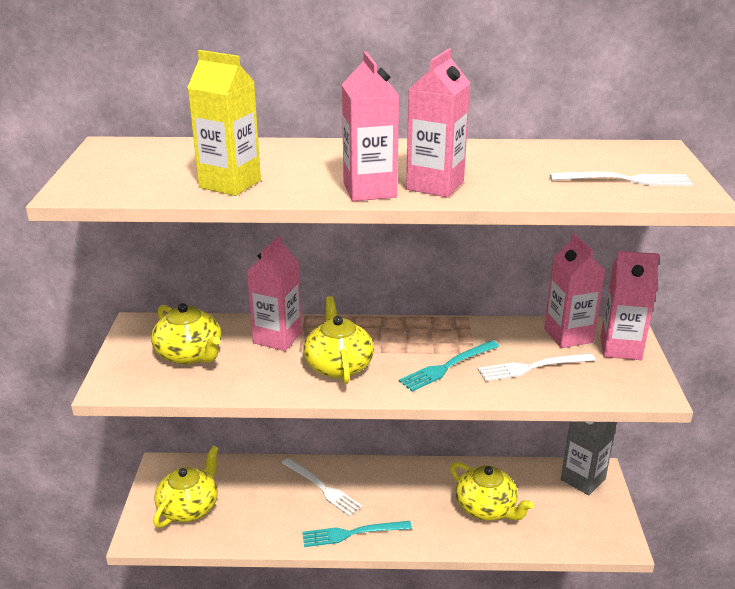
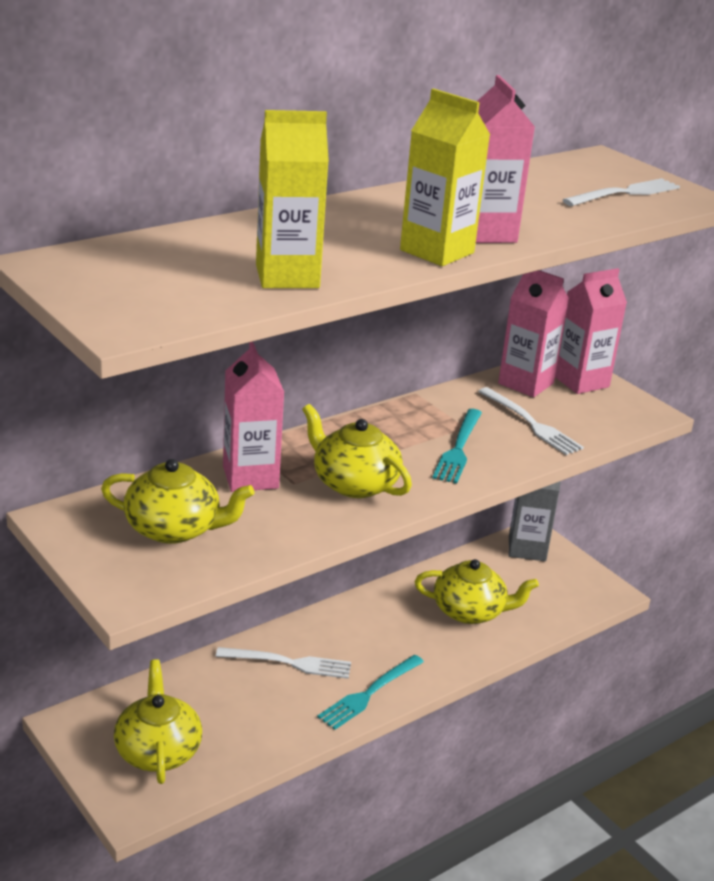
camera: 40 degrees left, 0 degrees up
pink carton [342,52,399,201] -> yellow carton [400,89,490,266]
white fork [478,353,595,381] -> white fork turned 75 degrees counterclockwise [478,387,584,455]

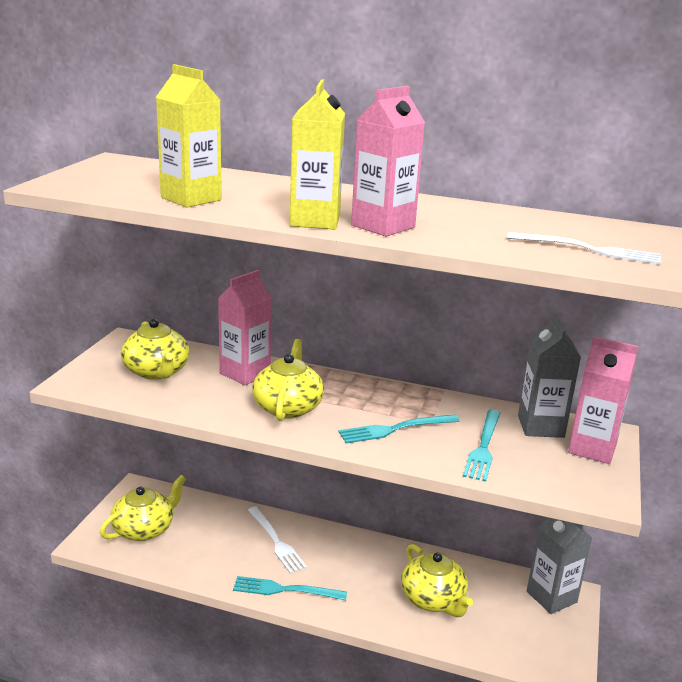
camera: 55 degrees right, 5 degrees down
white fork [478,387,584,455] -> turquoise fork [463,410,501,482]
pink carton [498,270,569,397] -> grey carton [518,314,581,438]

